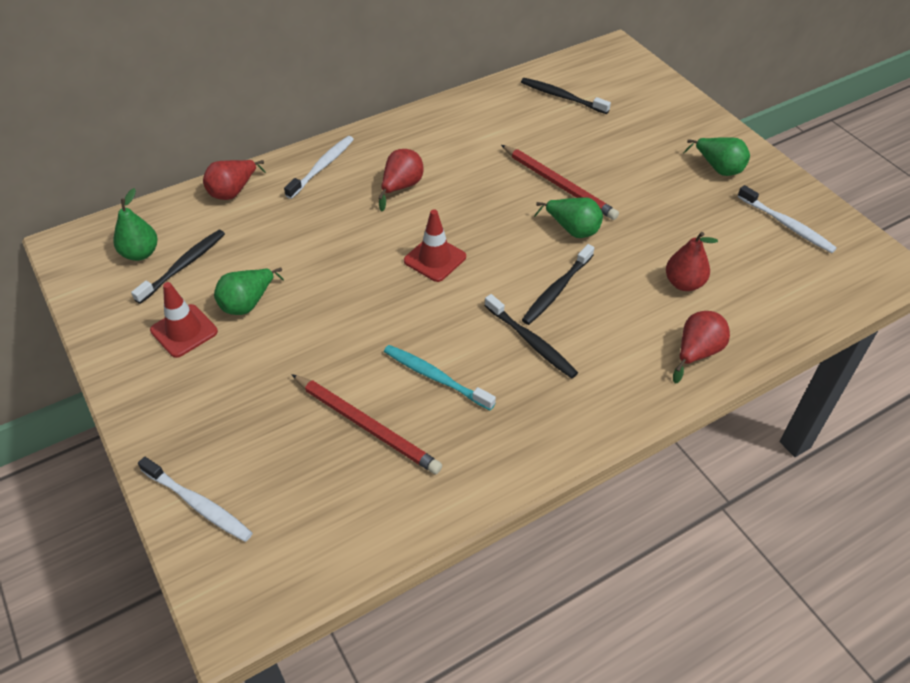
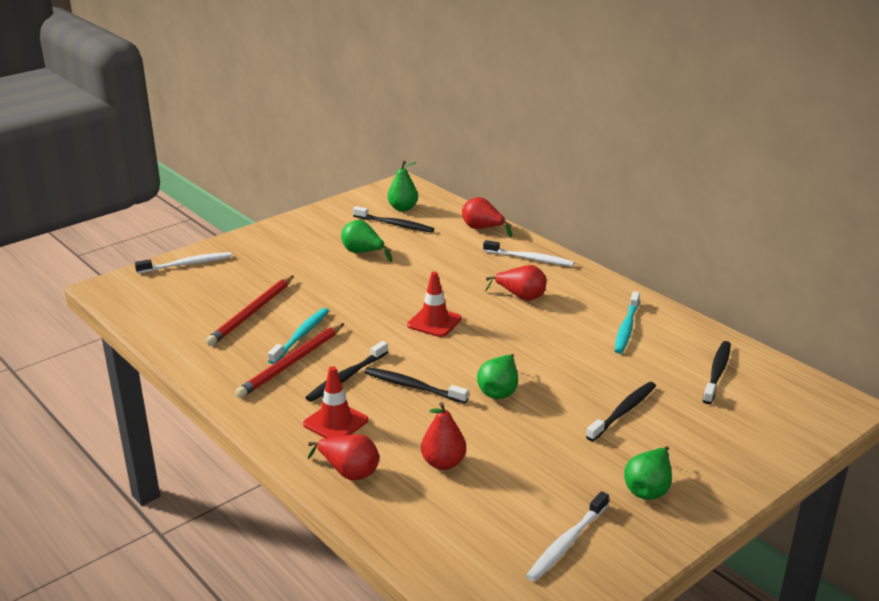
camera: 80 degrees right, 20 degrees down
white toothbrush [138,457,253,542] -> white toothbrush turned 135 degrees counterclockwise [135,252,232,274]
red traffic cone [150,282,218,358] -> red traffic cone moved to [303,366,368,438]
red pencil [501,145,619,220] -> red pencil moved to [235,323,344,398]
none -> black toothbrush [586,382,656,441]
none -> turquoise toothbrush [615,291,640,354]

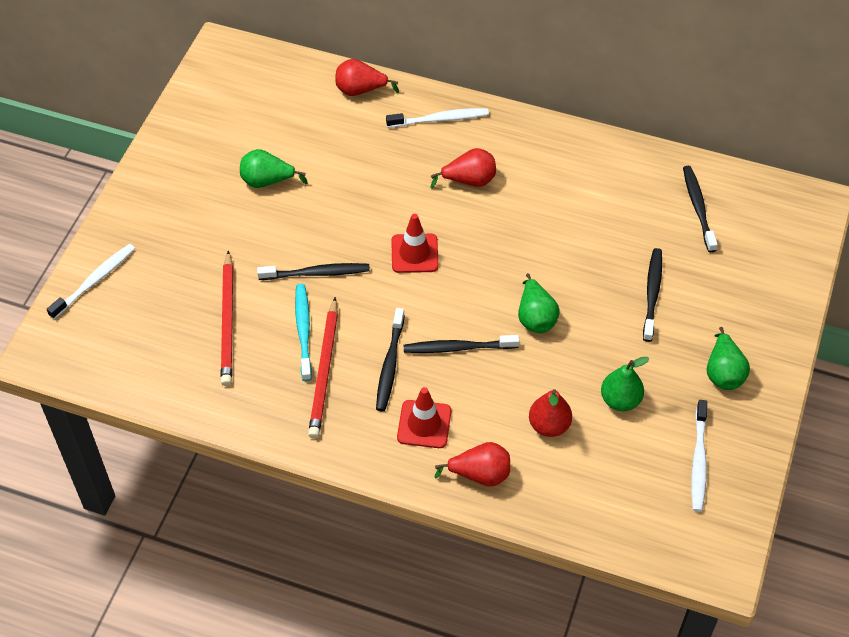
camera: 30 degrees left, 25 degrees up
black toothbrush [353,206,434,232] -> black toothbrush moved to [257,263,370,280]
green pear [387,161,418,211] -> green pear moved to [601,357,649,411]
turquoise toothbrush [615,291,640,354] -> none

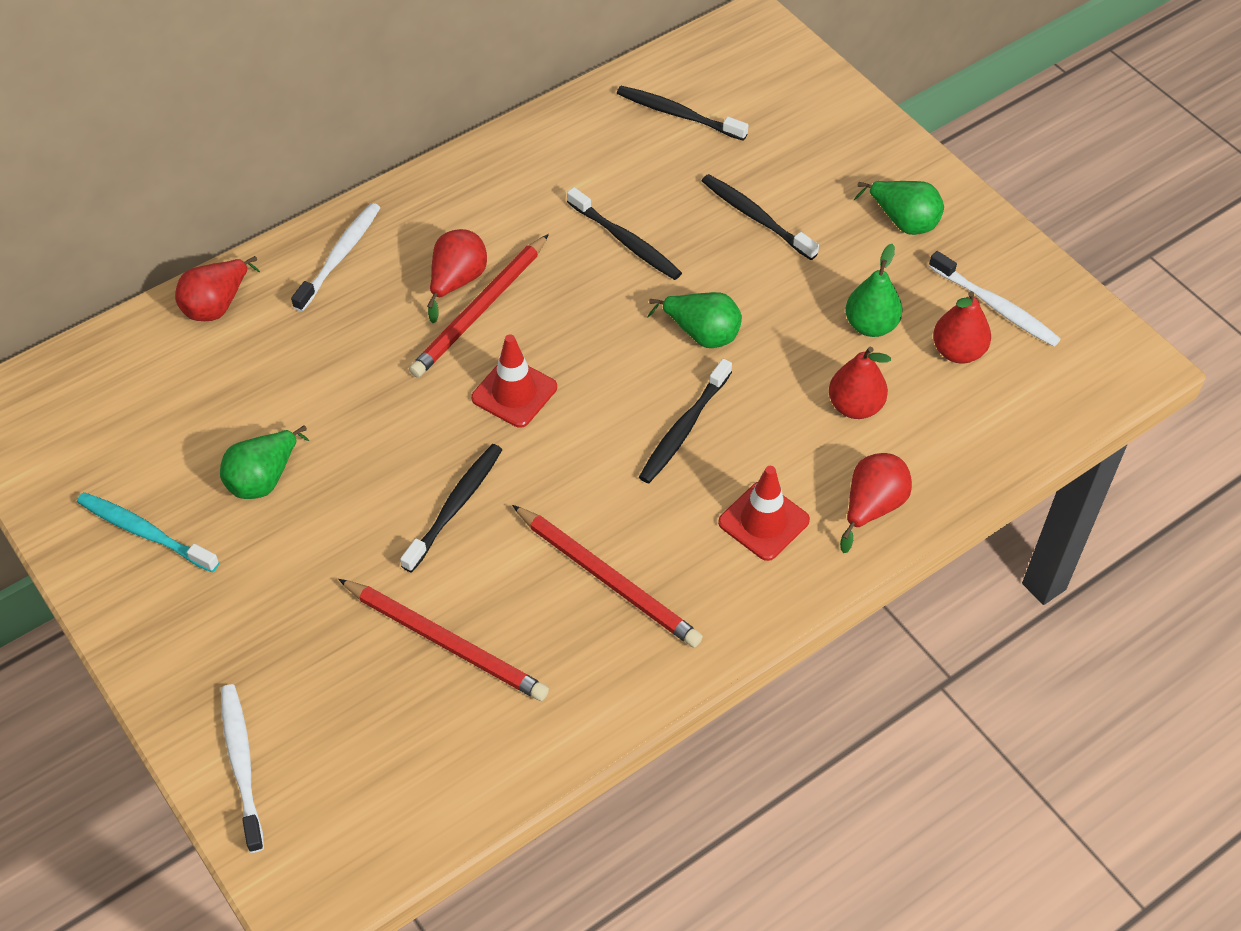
camera: 55 degrees left, 0 degrees up
turquoise toothbrush [295,284,312,381] -> turquoise toothbrush moved to [77,492,219,572]
black toothbrush [376,308,405,411] -> black toothbrush moved to [567,187,682,280]
none -> red pencil [409,234,549,377]
none -> red pear [933,291,991,363]

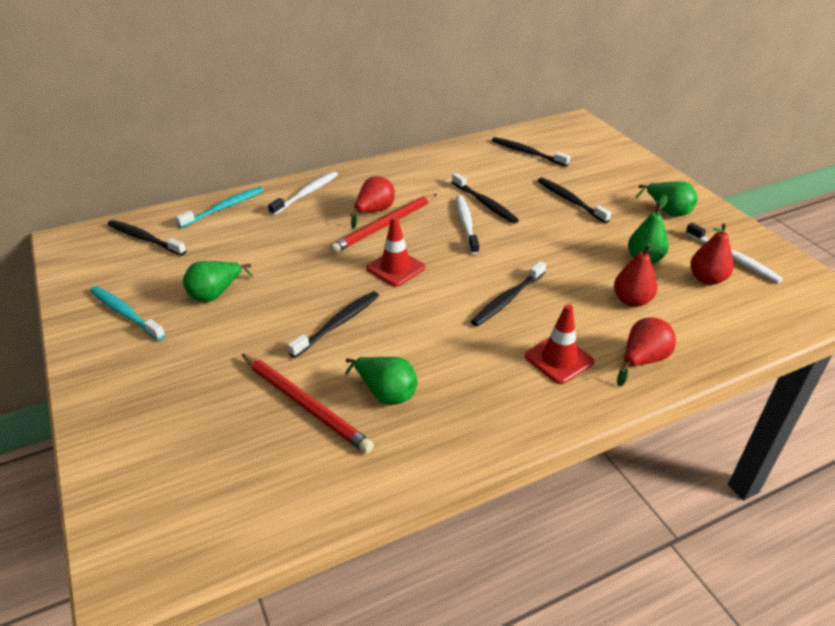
camera: 10 degrees right, 15 degrees down
red pear [175,256,260,321] -> turquoise toothbrush [175,187,264,228]
white toothbrush [221,684,264,853] -> white toothbrush moved to [456,195,479,254]
red pencil [512,505,703,647] -> none
green pear [647,292,742,348] -> green pear moved to [345,357,417,405]
none -> black toothbrush [107,220,186,256]

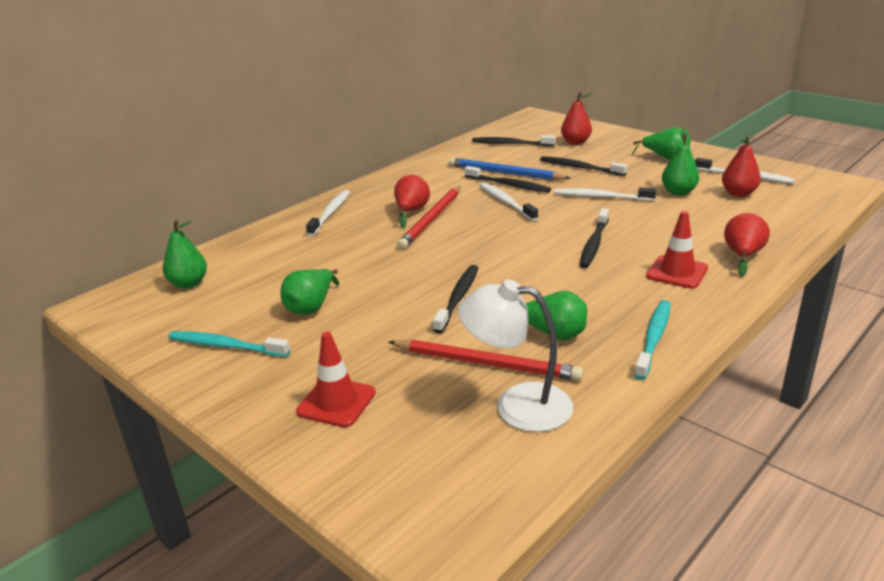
camera: 20 degrees left, 10 degrees down
black toothbrush [107,220,186,256] -> green pear [163,220,207,289]
turquoise toothbrush [175,187,264,228] -> turquoise toothbrush moved to [634,300,670,380]
red traffic cone [366,216,425,287] -> red traffic cone moved to [296,332,376,427]
red pear [614,244,665,307] -> red pear moved to [561,92,593,145]
none -> blue pencil [449,157,570,180]
none -> white lamp [458,279,573,432]
none -> white toothbrush [554,187,656,201]

